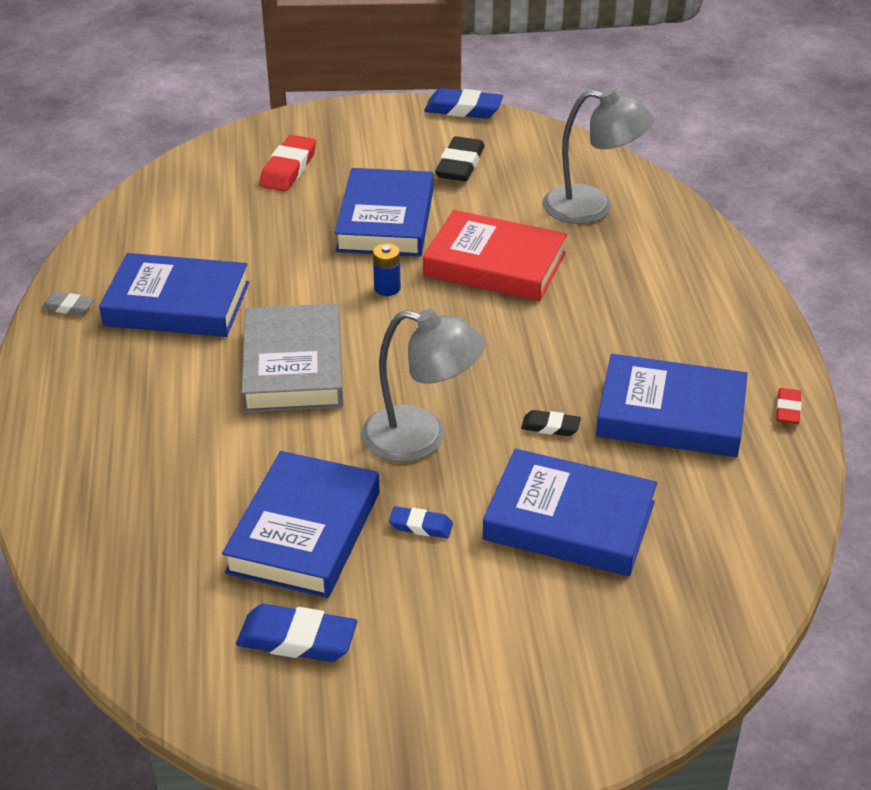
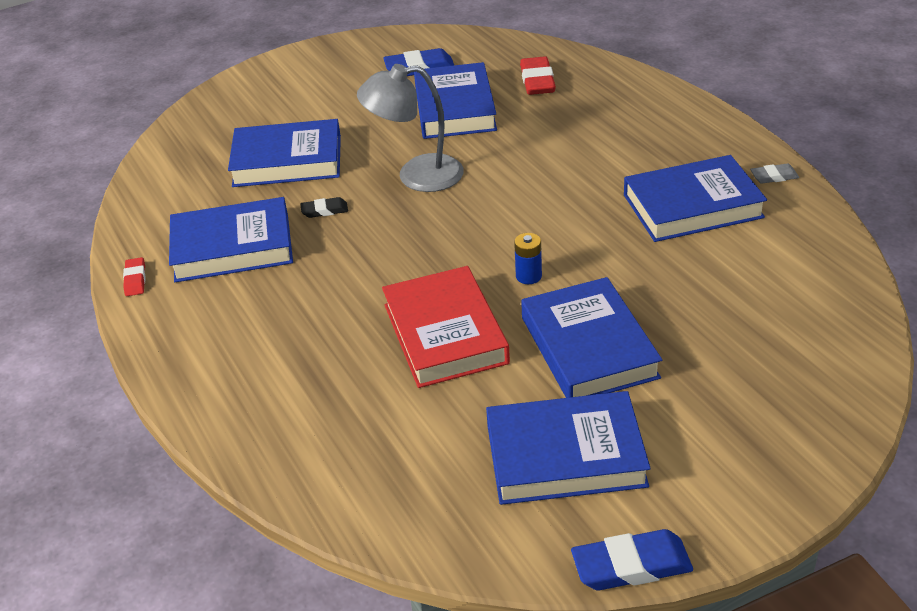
camera: 160 degrees right, 0 degrees up
grey book [242,304,343,413] -> none
red eraser [259,135,316,192] -> red eraser moved to [520,56,556,95]
blue eraser [389,506,453,538] -> none
red book [423,210,567,301] -> red book turned 75 degrees clockwise [382,266,510,388]
black eraser [435,136,485,182] -> blue book [486,391,651,505]
grey lamp [543,88,654,224] -> none

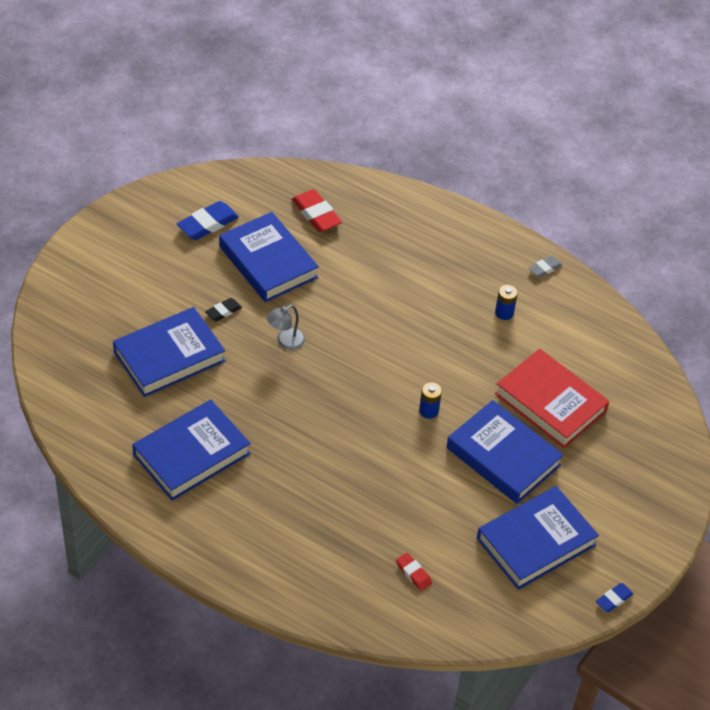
camera: 35 degrees left, 10 degrees up
red eraser [123,257,146,296] -> red eraser moved to [396,553,432,591]
black eraser [301,197,348,218] -> black eraser moved to [205,298,242,322]
grey lamp [357,64,464,192] -> grey lamp [266,305,305,350], size x0.53
red book [382,266,510,388] -> red book moved to [495,349,609,448]
blue eraser [571,529,693,590] -> blue eraser [596,583,633,612], size x0.57
blue book [624,155,767,242] -> blue battery [495,285,518,320]

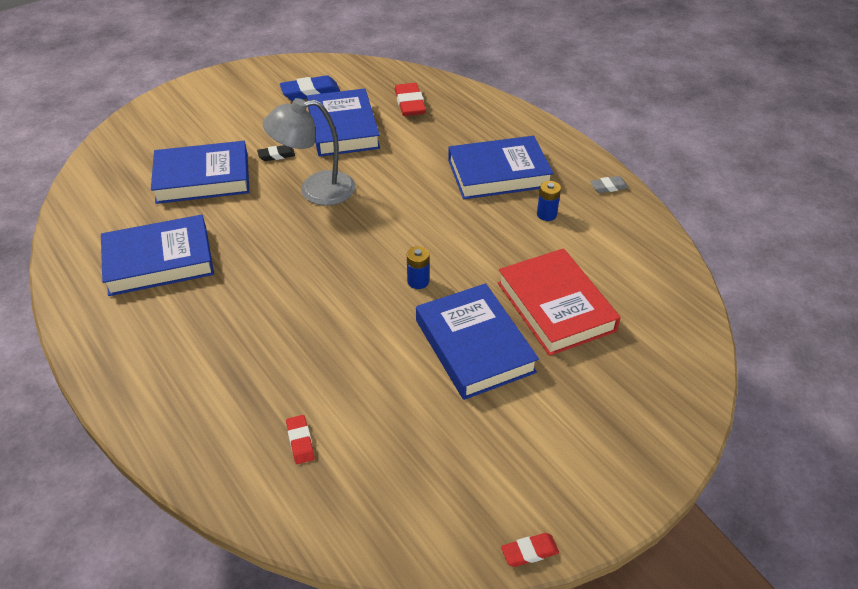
camera: 25 degrees right, 5 degrees down
grey lamp [266,305,305,350] -> grey lamp [263,98,355,206], size x1.90
blue book [477,486,599,590] -> blue book moved to [448,136,554,199]
blue eraser [596,583,633,612] -> red eraser [501,533,559,567]

